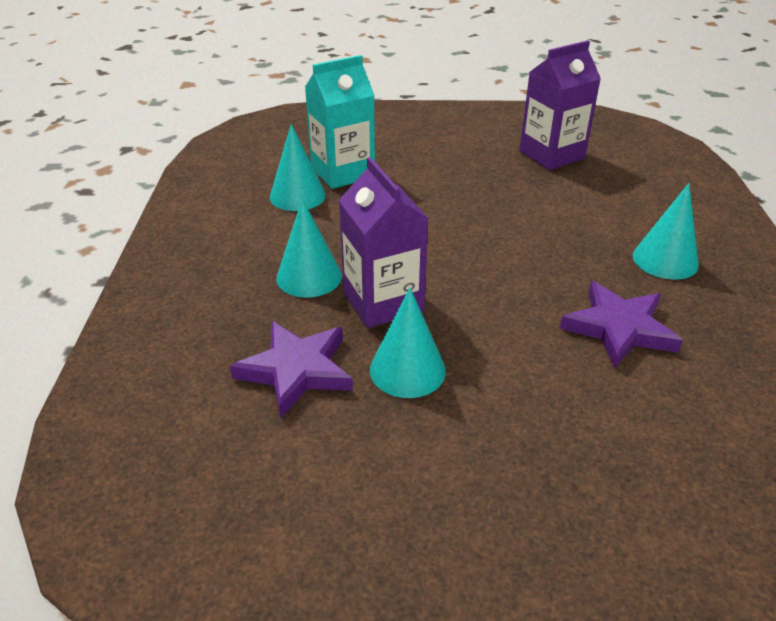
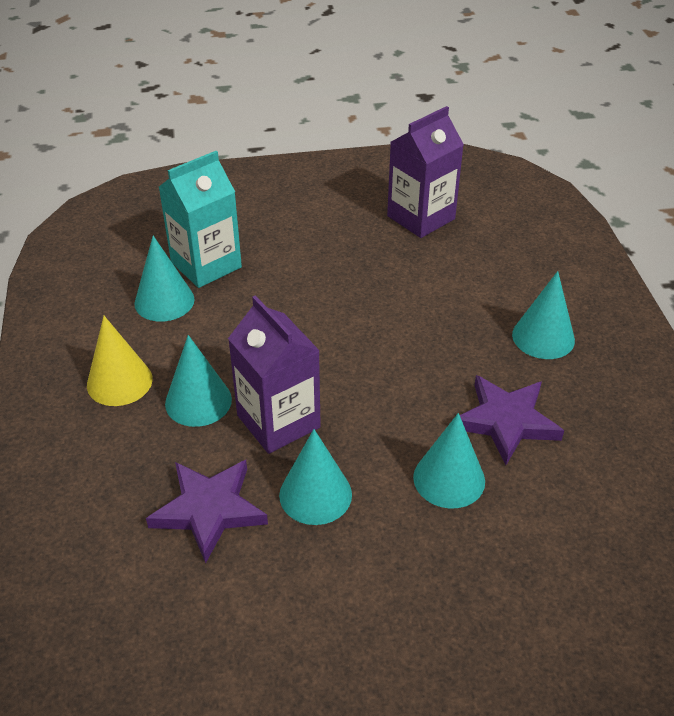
camera: 10 degrees left, 5 degrees up
none -> yellow cone [87,316,153,406]
none -> turquoise cone [413,413,485,508]

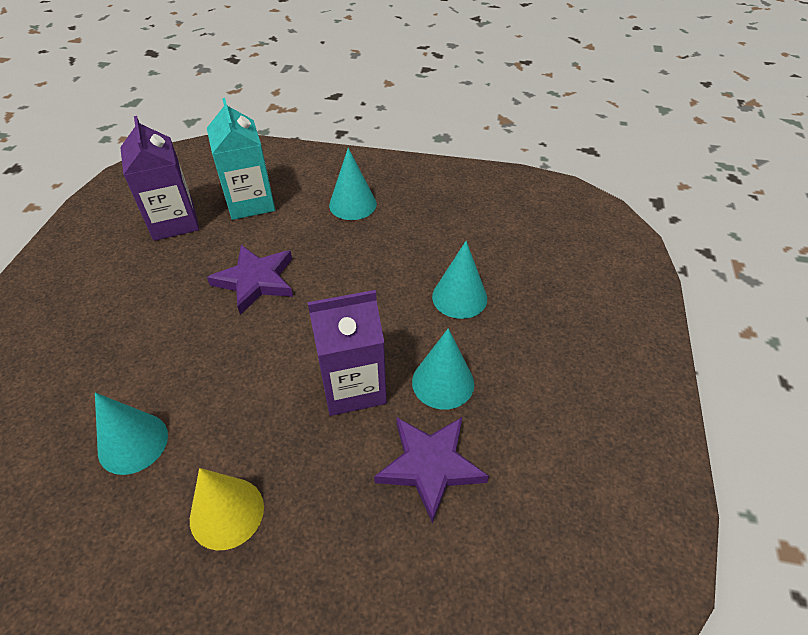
camera: 70 degrees left, 5 degrees up
turquoise carton [159,151,242,288] -> turquoise carton moved to [207,98,275,220]
turquoise cone [165,335,232,427] -> none
purple star [460,375,564,465] -> purple star moved to [207,245,293,315]

